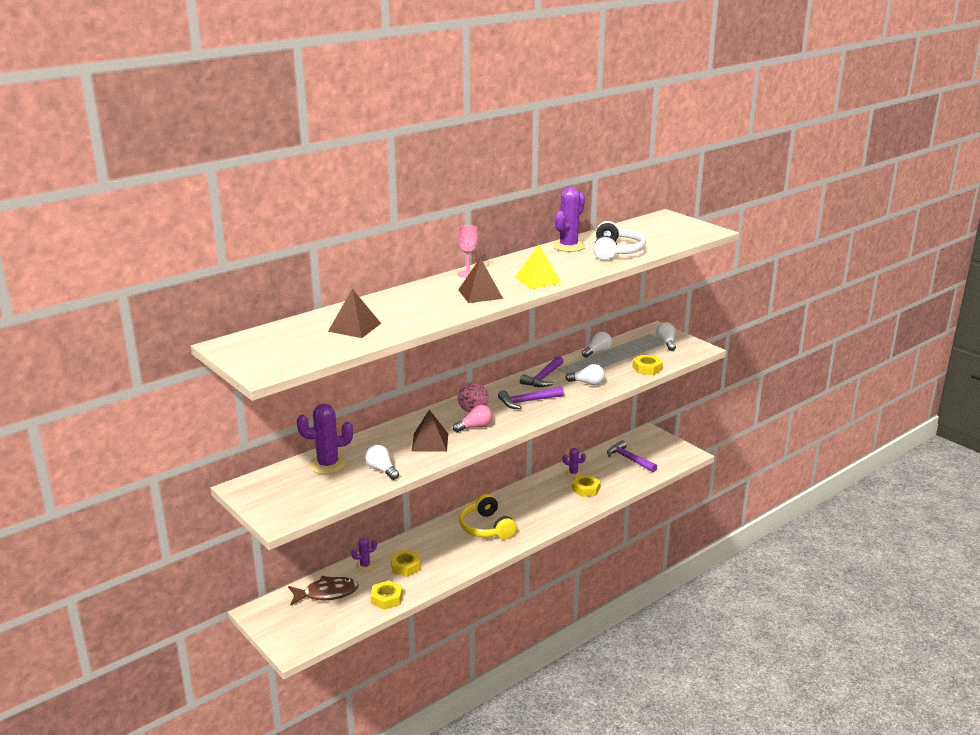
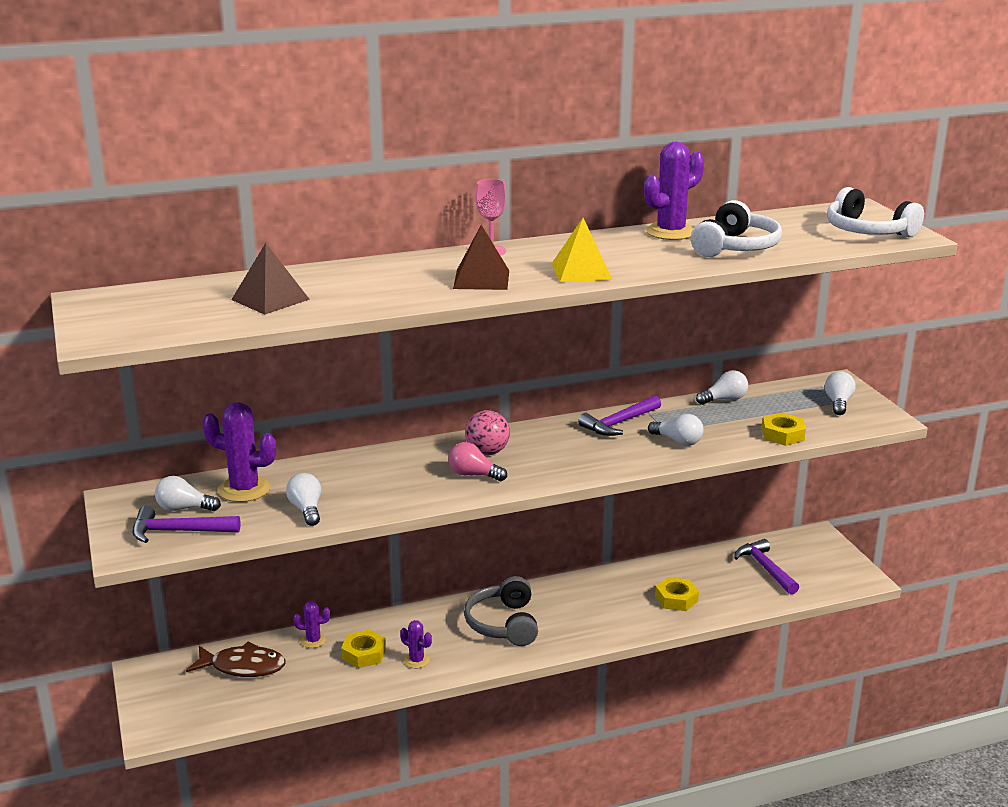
camera: 20 degrees right, 0 degrees up
yellow nut [370,580,403,610] -> none
brown pyramid [412,410,448,452] -> none
pink light bulb [453,405,492,432] -> pink light bulb turned 150 degrees counterclockwise [448,442,507,481]
yellow headphones [459,494,517,539] -> grey headphones [464,576,538,646]
purple hammer [498,386,564,409] -> purple hammer moved to [132,506,241,543]
purple cactus [563,448,586,477] -> purple cactus moved to [400,620,432,669]
none -> white light bulb [155,476,221,511]
none -> white headphones [827,187,924,237]

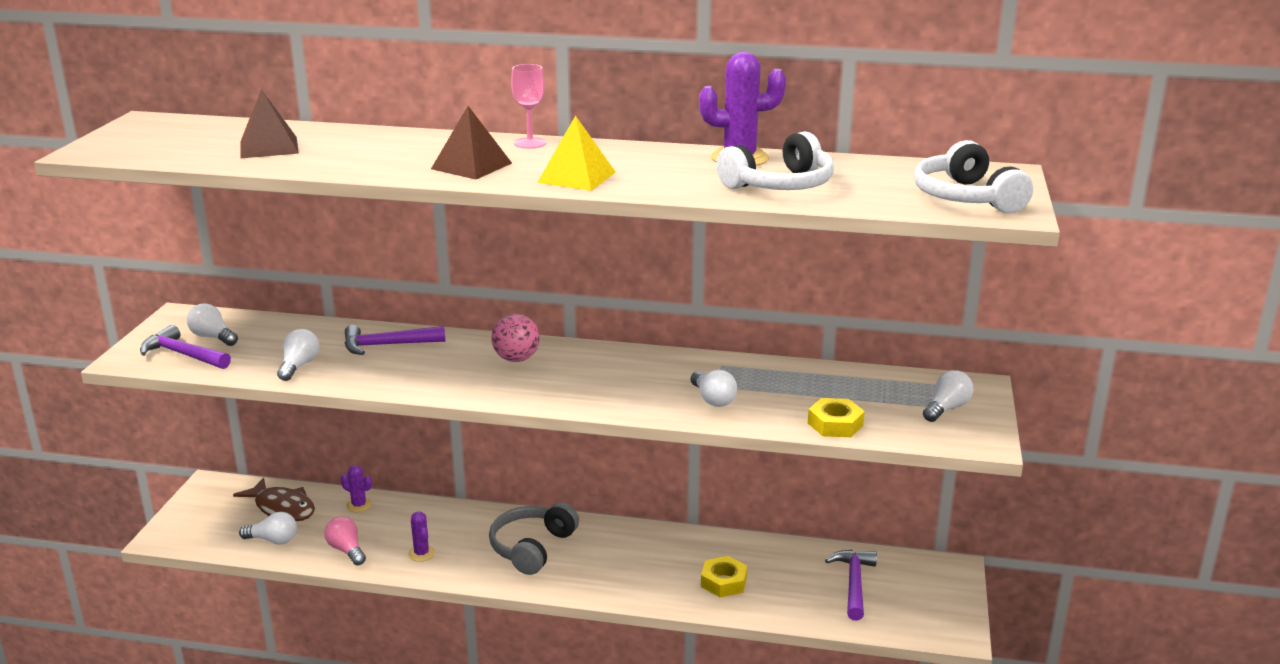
camera: 30 degrees right, 0 degrees up
purple cactus [202,402,276,502] -> none
yellow nut [341,629,386,668] -> none
pink light bulb [448,442,507,481] -> pink light bulb moved to [324,516,366,565]
purple hammer [578,395,661,436] -> purple hammer moved to [345,325,445,355]
white light bulb [696,370,748,405] -> white light bulb moved to [239,512,297,545]

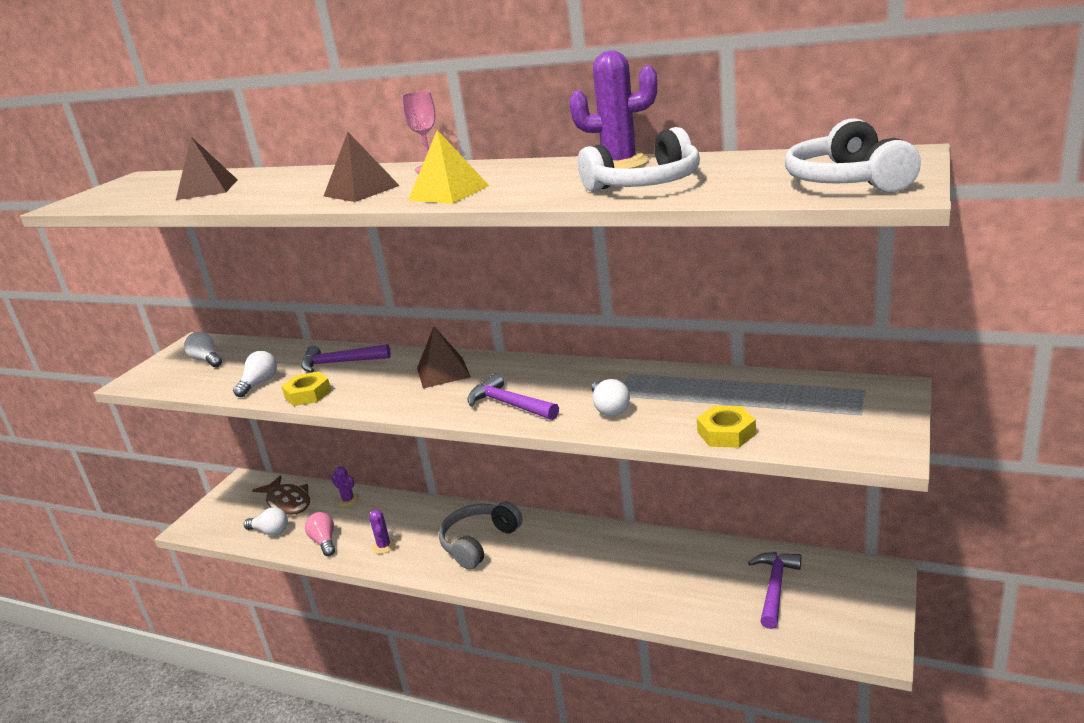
camera: 15 degrees right, 0 degrees up
purple hammer [140,325,231,369] -> purple hammer moved to [467,373,559,420]
pink ball [491,314,540,362] -> brown pyramid [417,327,471,388]
yellow nut [701,556,747,597] -> yellow nut moved to [281,371,331,406]
white light bulb [923,370,974,422] -> none

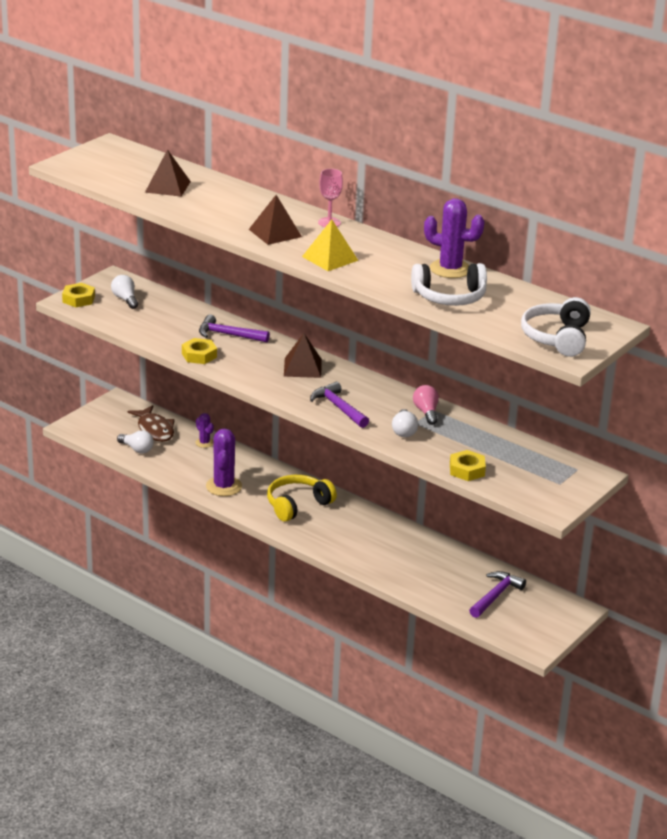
camera: 10 degrees right, 5 degrees up
white light bulb [233,351,277,397] -> none
pink light bulb [305,512,335,556] -> pink light bulb moved to [413,385,439,425]
purple cactus [369,510,396,554] -> purple cactus [206,428,242,496], size x1.87
grey headphones [439,501,523,569] -> yellow headphones [267,475,337,522]
none -> yellow nut [62,283,95,307]

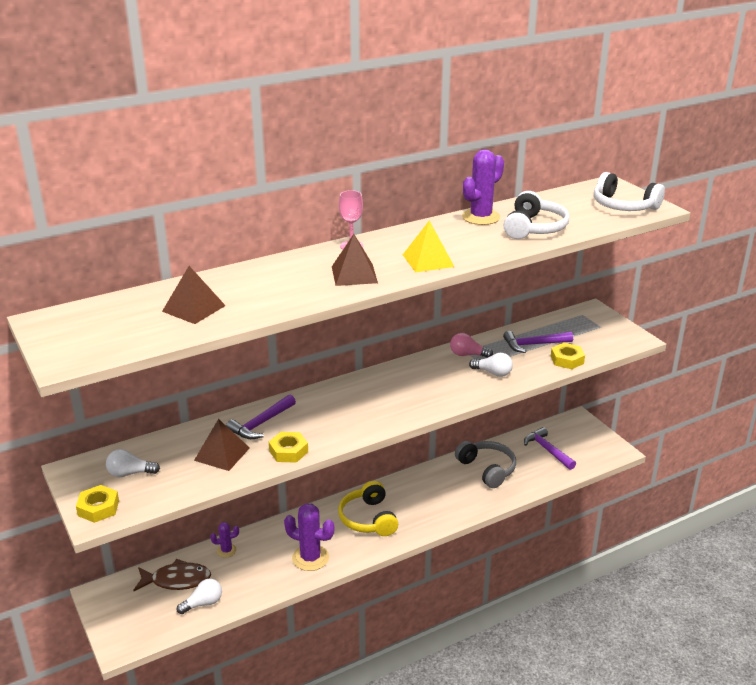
camera: 65 degrees left, 0 degrees up
brown pyramid [284,333,322,378] -> brown pyramid moved to [194,419,250,471]
purple hammer [310,382,369,428] -> purple hammer moved to [503,331,573,353]
none -> grey headphones [455,441,516,488]

